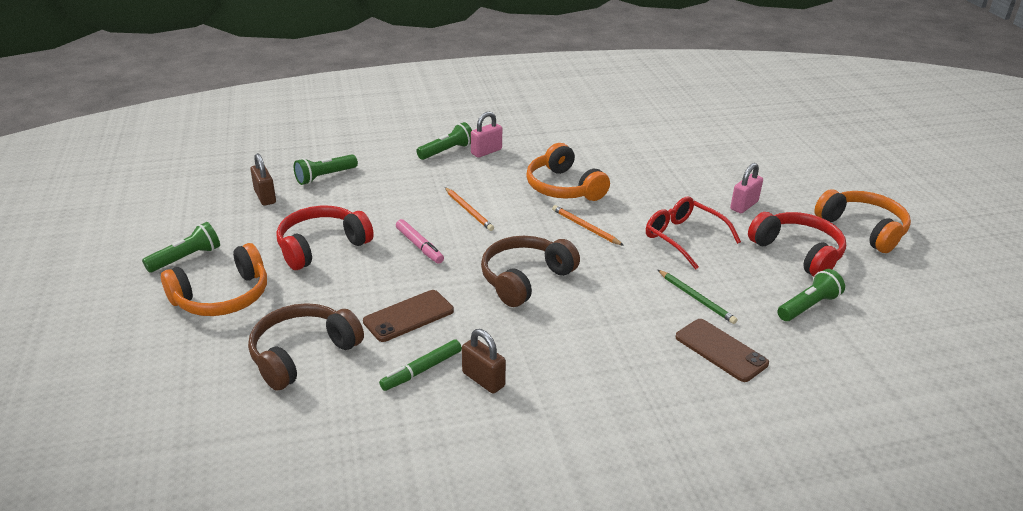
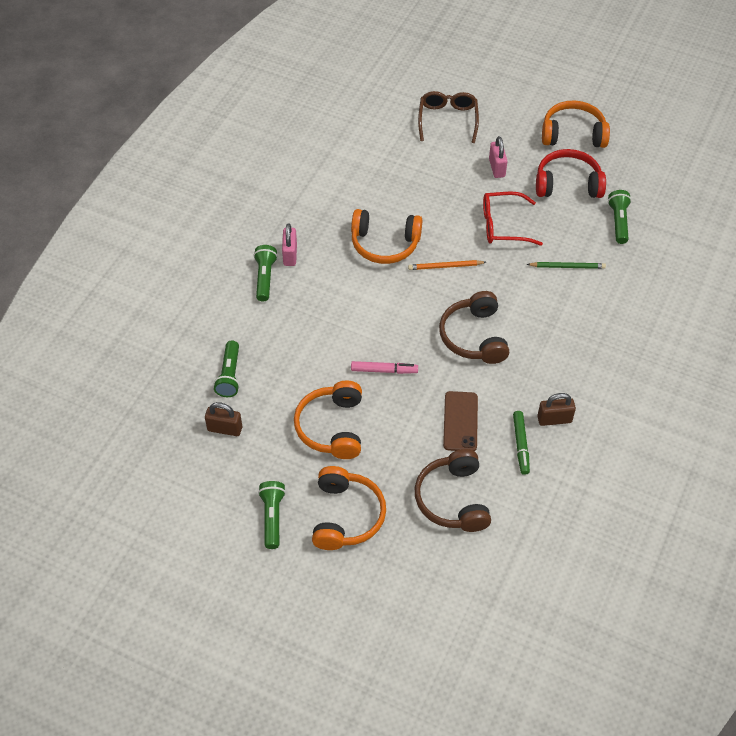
camera: 50 degrees left, 20 degrees up
red headphones [276,206,374,270] -> orange headphones [294,380,362,459]
orange pencil [445,187,494,231] -> none
brown phone [675,319,769,382] -> none
none -> brown glasses [418,91,479,143]

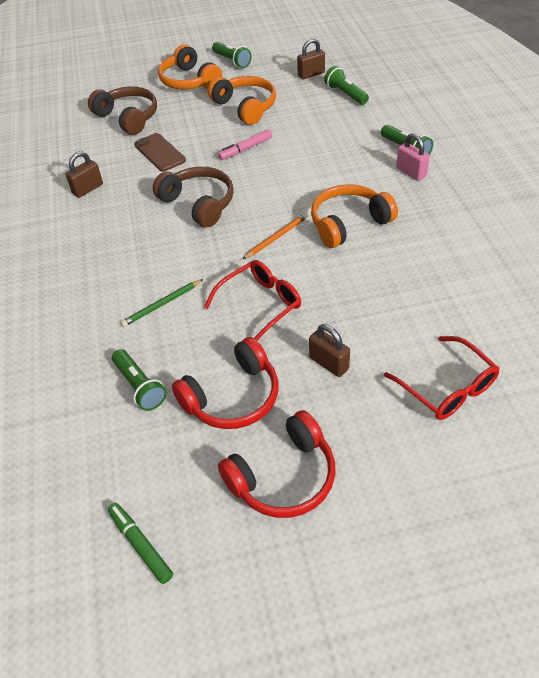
camera: 145 degrees right, 5 degrees down
brown glasses [418,91,479,143] -> red glasses [384,336,500,420]
pink padlock [489,136,508,178] -> brown padlock [309,324,350,377]
green marker [513,411,530,475] -> green marker moved to [108,503,173,584]
orange headphones [542,100,610,148] -> red headphones [218,410,336,518]

